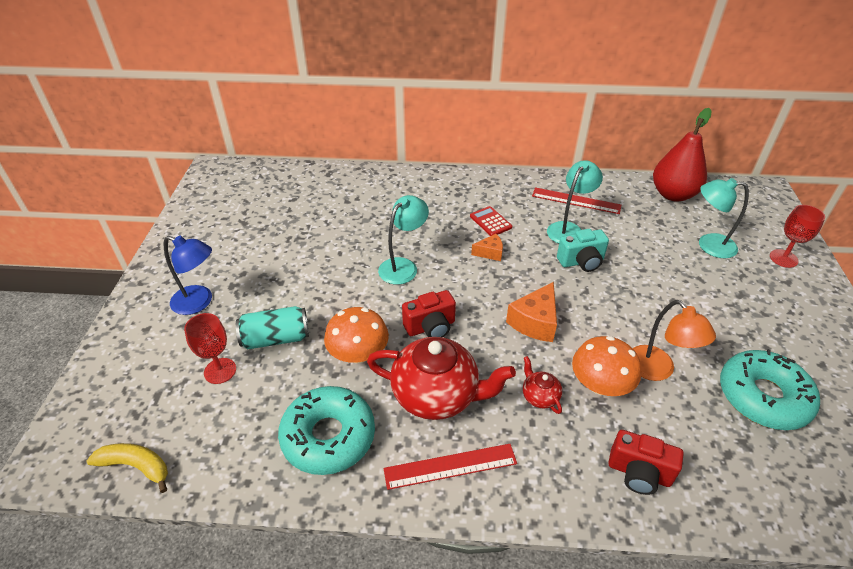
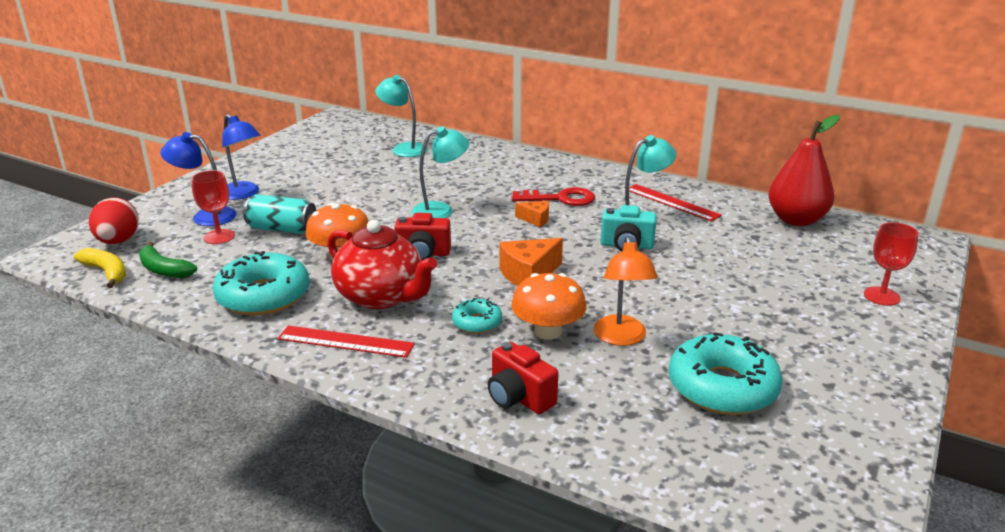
camera: 25 degrees right, 15 degrees down
red calculator [470,206,512,236] -> red key [511,187,595,206]
red teapot [523,356,562,414] -> turquoise donut [452,298,502,334]
turquoise lamp [699,178,749,258] -> turquoise lamp moved to [375,75,428,157]
none -> red egg [89,197,139,244]
none -> green banana [139,242,197,278]
none -> blue lamp [160,132,236,226]

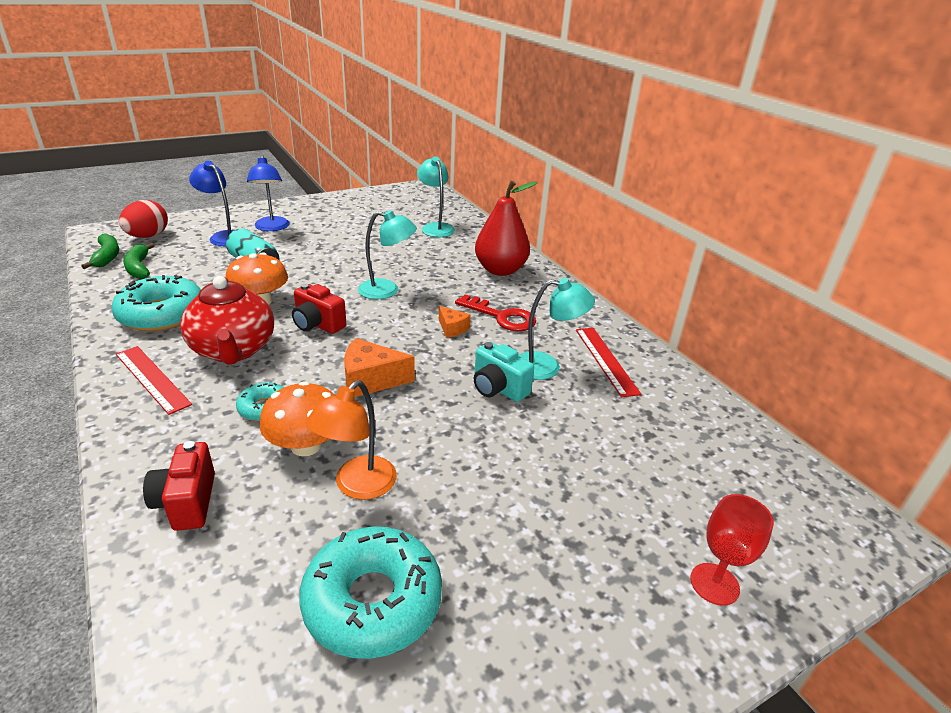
camera: 30 degrees right, 5 degrees up
yellow banana [74,248,126,288] -> green banana [81,234,119,269]
red goblet [191,170,235,244] -> none
red pear [768,115,840,226] -> red pear moved to [475,181,538,276]

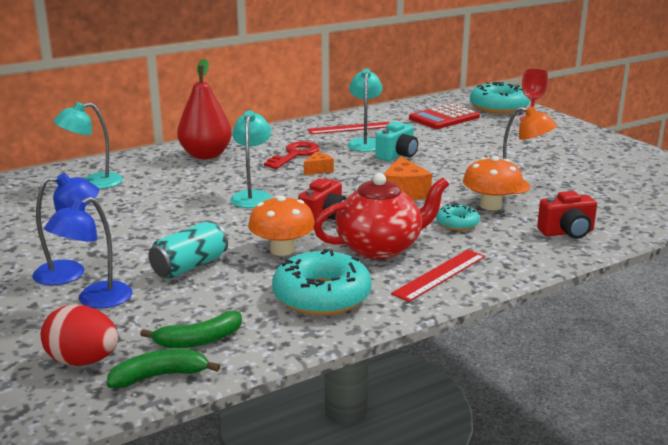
camera: 90 degrees left, 10 degrees down
turquoise donut [299,527,442,659] -> turquoise donut moved to [470,82,530,114]
none -> red calculator [409,104,480,129]

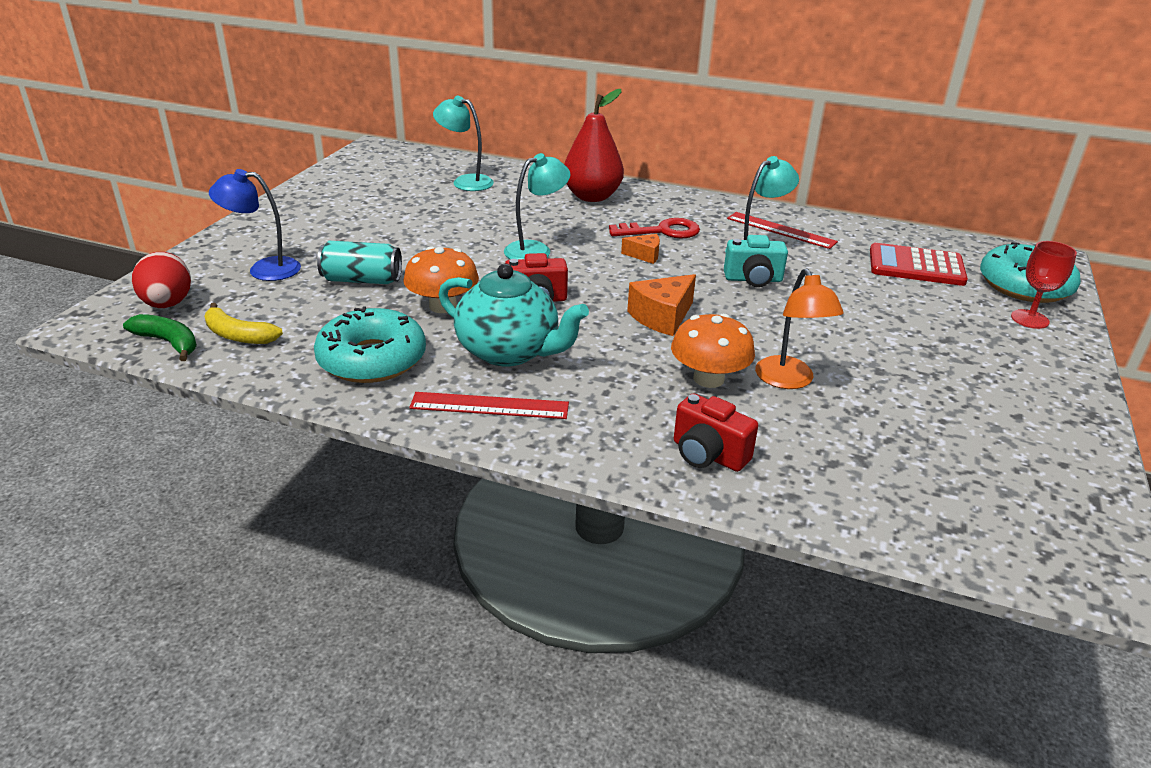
camera: 50 degrees right, 10 degrees up
blue lamp [32,173,99,285] -> none
green banana [140,311,242,348] -> yellow banana [204,303,283,344]
red teapot [313,173,449,259] -> turquoise teapot [439,264,589,366]
turquoise donut [436,204,480,231] -> none

